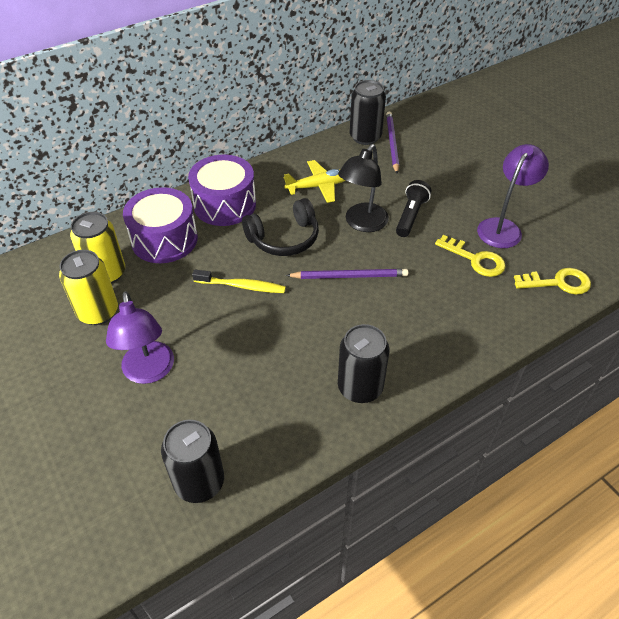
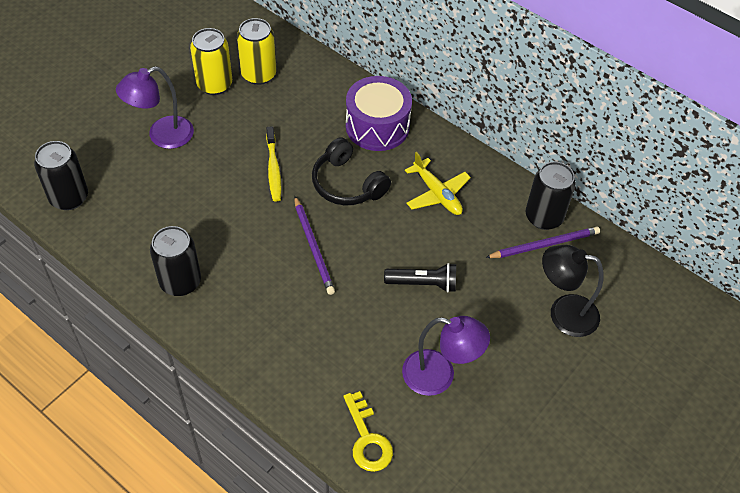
camera: 70 degrees right, 5 degrees up
purple drum [123,187,198,263] -> none
black lamp [338,144,389,232] -> black lamp moved to [542,245,604,337]
yellow key [435,235,506,277] -> none

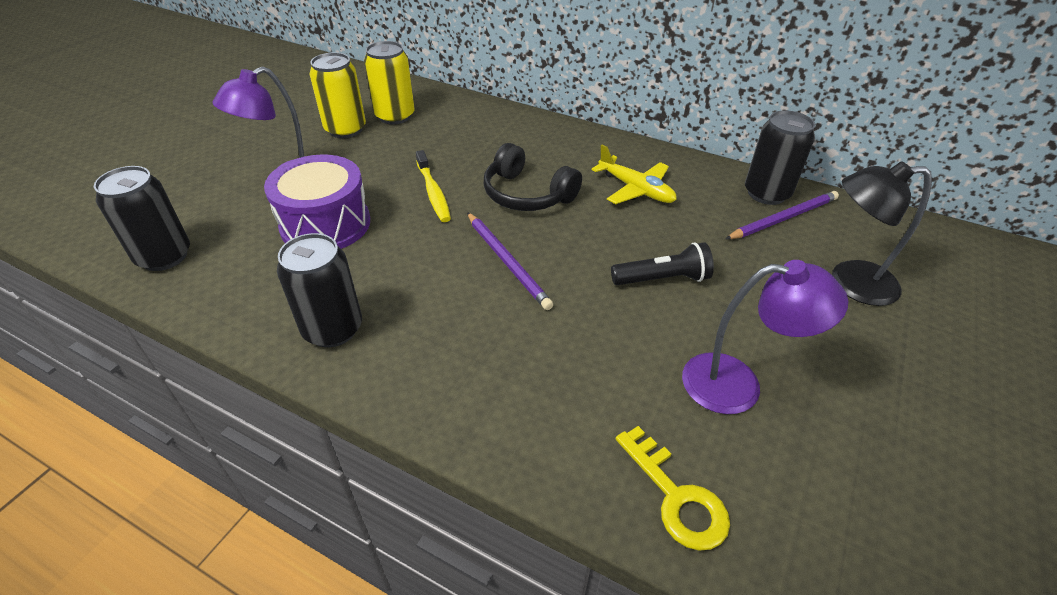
camera: 10 degrees left, 10 degrees down
purple drum [346,76,412,151] -> purple drum moved to [264,154,370,249]

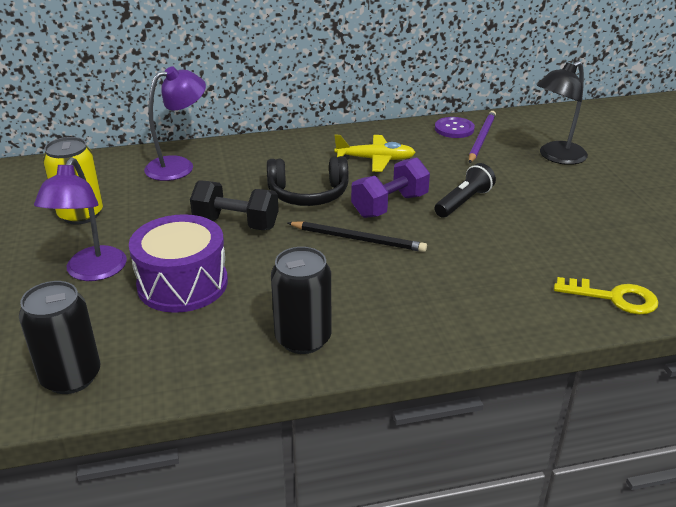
camera: 40 degrees left, 10 degrees down
yellow can [364,41,415,124] -> none
yellow toothbrush [416,150,451,222] -> black dumbbell [190,180,279,230]
purple pencil [467,212,553,310] -> black pencil [288,221,427,252]
purple lamp [682,260,848,414] -> purple lamp moved to [144,66,206,181]
black can [745,110,815,205] -> purple button [435,117,475,138]
none -> purple dumbbell [351,157,430,218]

